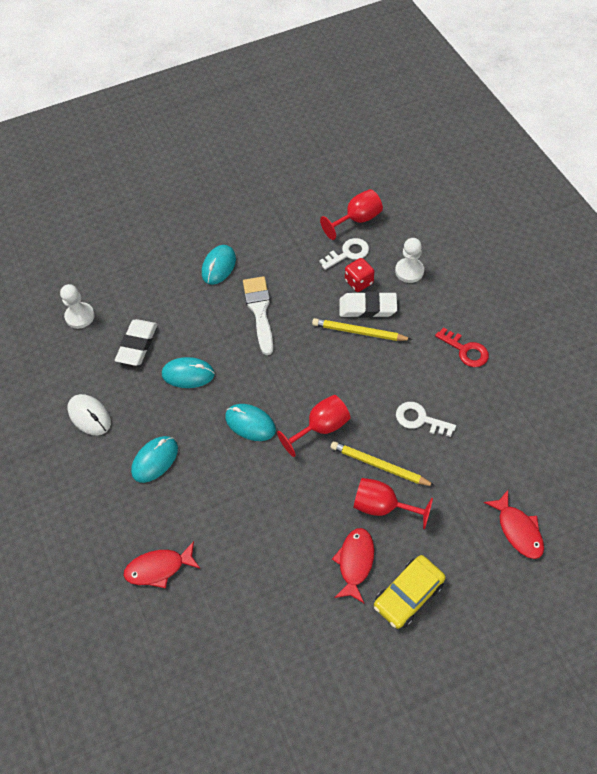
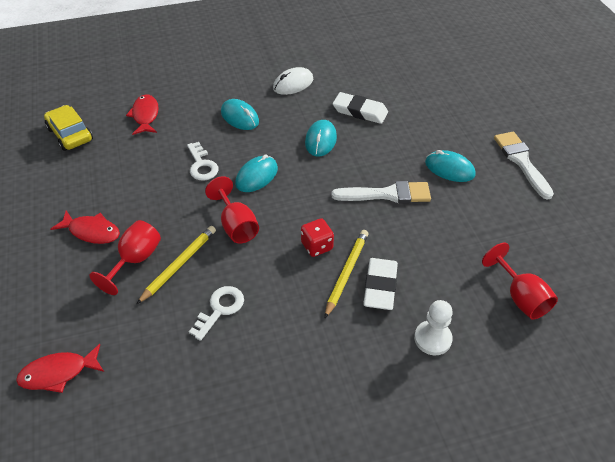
camera: 95 degrees right, 10 degrees down
white pawn [60,284,95,329] -> none
white key [319,238,369,270] -> white key moved to [187,142,219,181]
red dice [345,258,374,292] -> red dice moved to [301,218,334,257]
yellow car [374,555,446,629] -> yellow car moved to [44,105,93,151]
red key [435,327,489,367] -> none
none -> white brush [494,132,554,200]

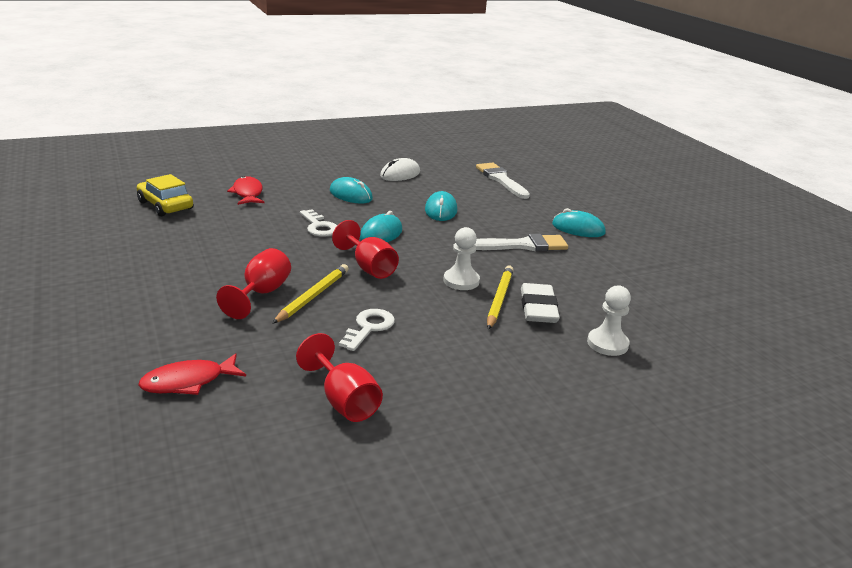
camera: 10 degrees left, 20 degrees down
red fish [50,210,120,244] -> none
red dice [301,218,334,257] -> white pawn [443,227,480,290]
white eraser [333,92,388,124] -> none
red goblet [482,243,558,320] -> red goblet moved to [296,333,383,422]
white brush [494,132,554,200] -> white brush moved to [476,163,530,199]

